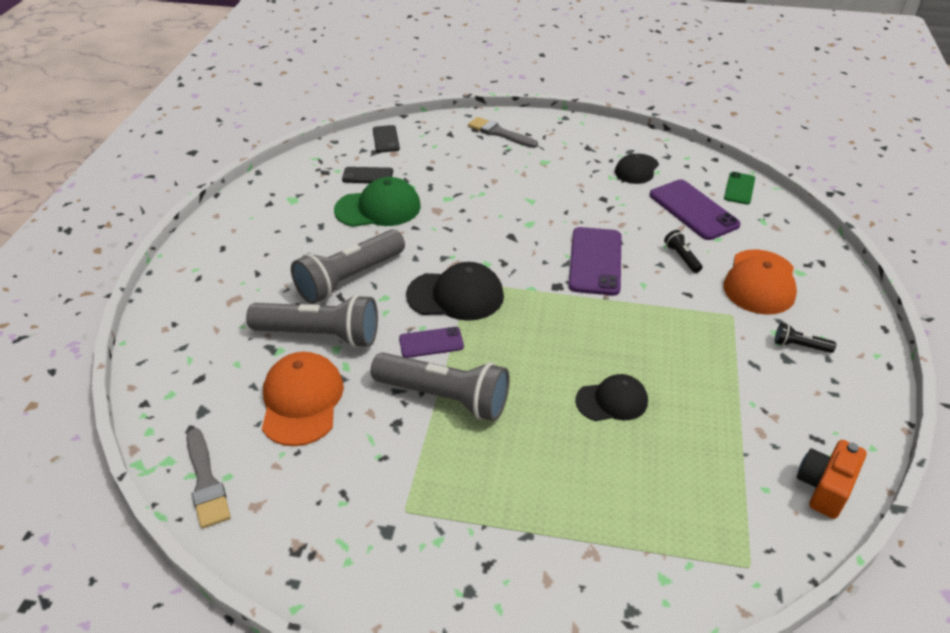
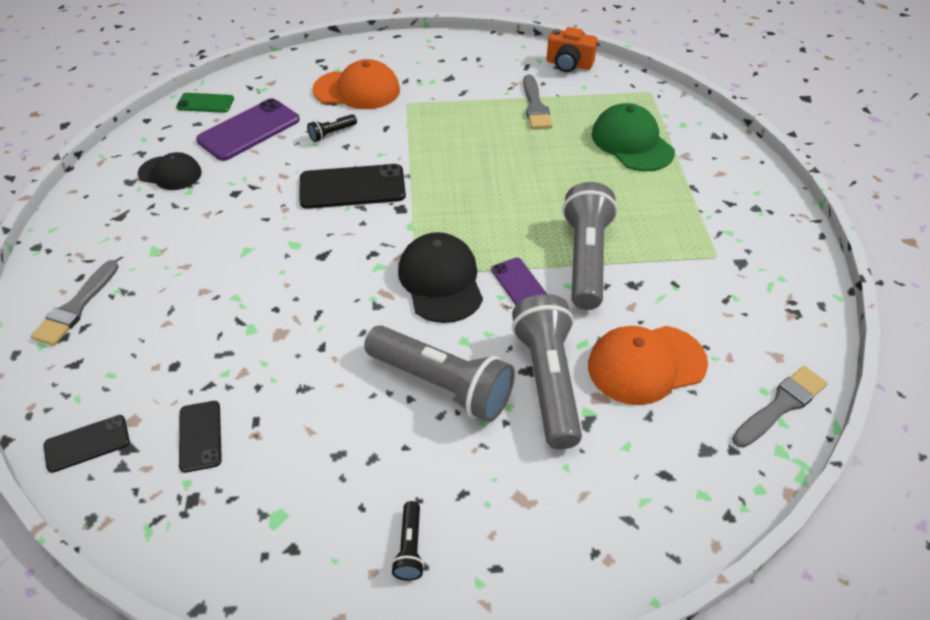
camera: 105 degrees left, 5 degrees up
green cap [334,177,421,227] -> green cap moved to [592,103,675,171]
purple phone [568,227,621,296] -> black phone [299,164,406,209]
black cap [575,374,648,421] -> none
black flashlight [775,323,836,353] -> black flashlight moved to [391,501,424,581]
none -> grey brush [523,75,552,129]

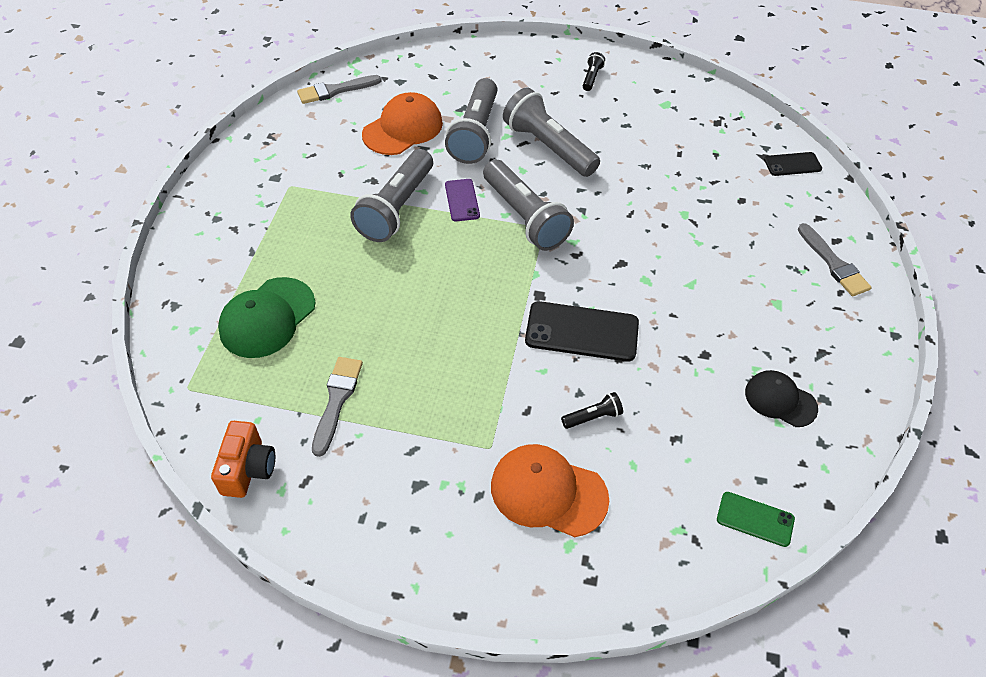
camera: 165 degrees left, 5 degrees up
grey brush [31,260,119,346] -> grey brush turned 120 degrees clockwise [798,223,872,296]
black phone [179,401,222,473] -> none
purple phone [196,98,300,161] -> none
black cap [398,232,483,323] -> grey flashlight [483,160,574,251]
orange camera [547,27,597,72] -> orange camera turned 60 degrees clockwise [211,421,275,498]
orange cap [588,326,708,405] -> orange cap turned 45 degrees counterclockwise [362,92,443,155]
green cap [592,103,675,171] -> green cap turned 45 degrees clockwise [218,277,315,358]

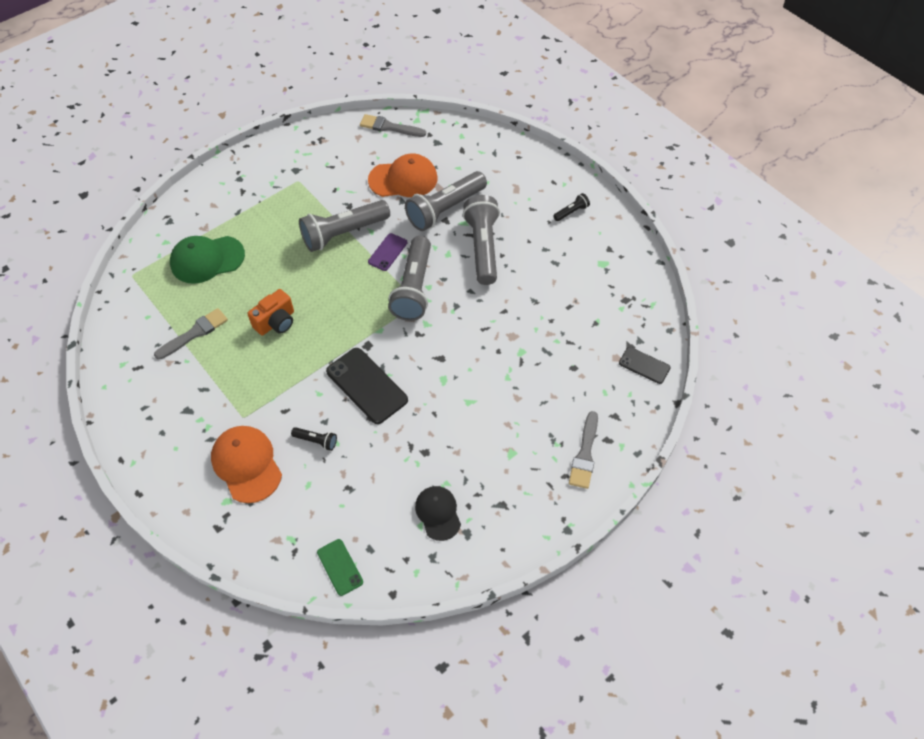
camera: 40 degrees right, 5 degrees up
orange camera [211,421,275,498] -> orange camera moved to [247,289,294,335]

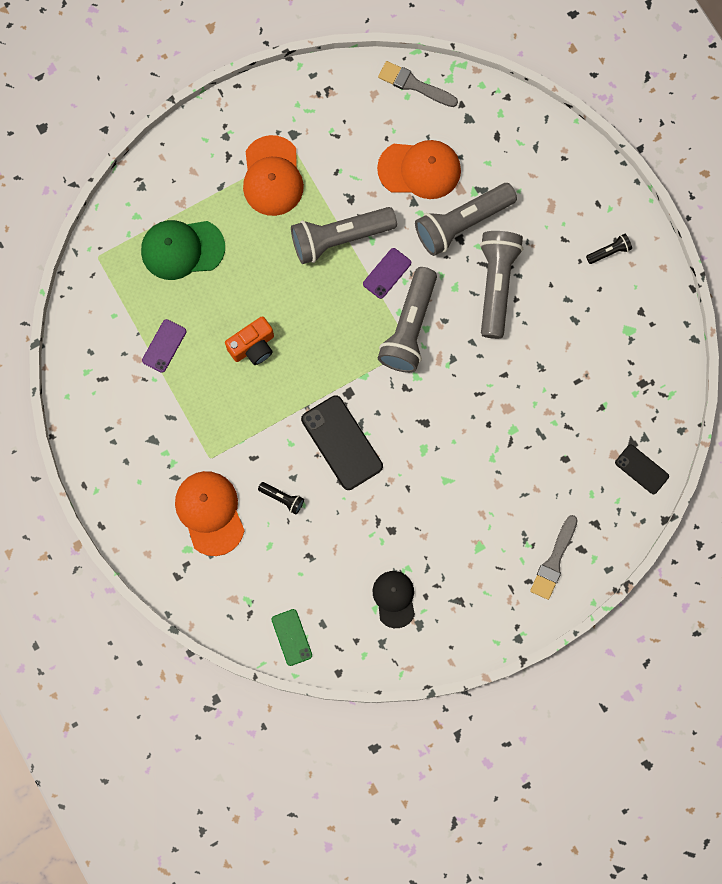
camera: 10 degrees right, 20 degrees up
grey brush [154,308,228,360] -> purple phone [142,319,186,373]
none -> orange cap [243,135,304,216]

